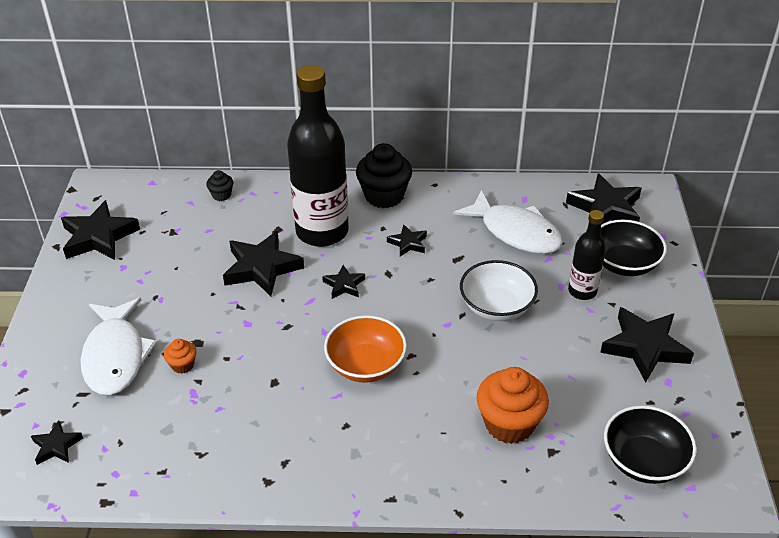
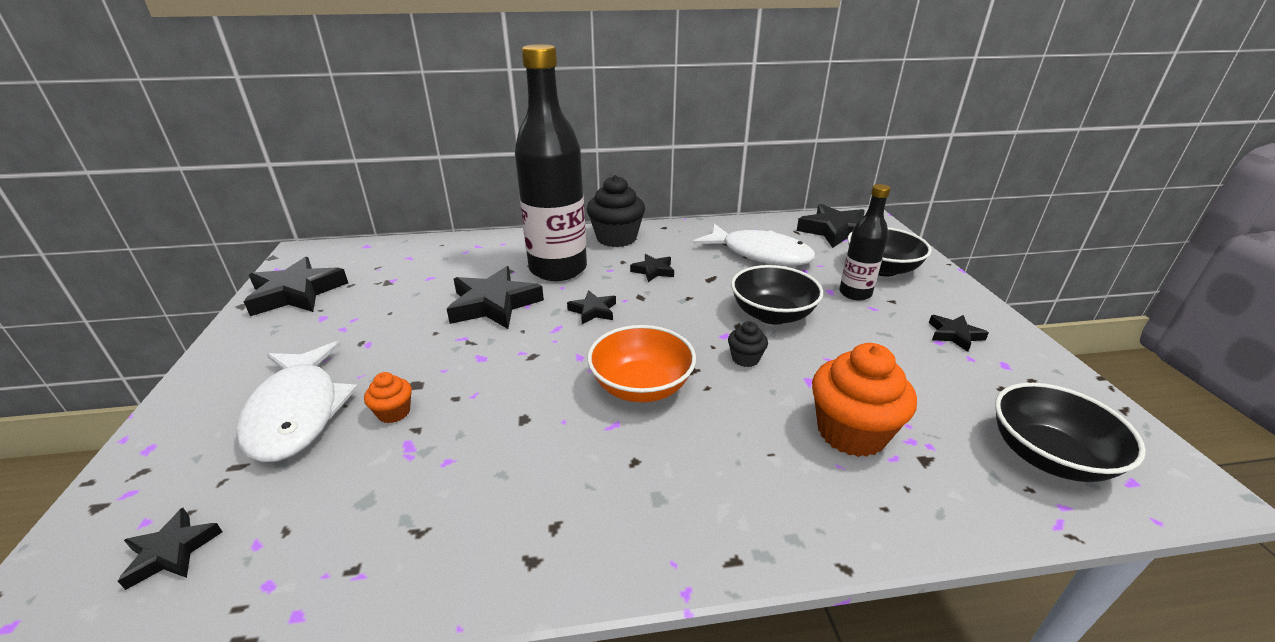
camera: 10 degrees left, 10 degrees down
black cupcake [206,170,233,201] -> black cupcake moved to [728,321,768,367]
white bowl [460,260,538,321] -> black bowl [731,265,823,325]
black star [600,307,694,383] -> black star [929,315,989,352], size x0.52

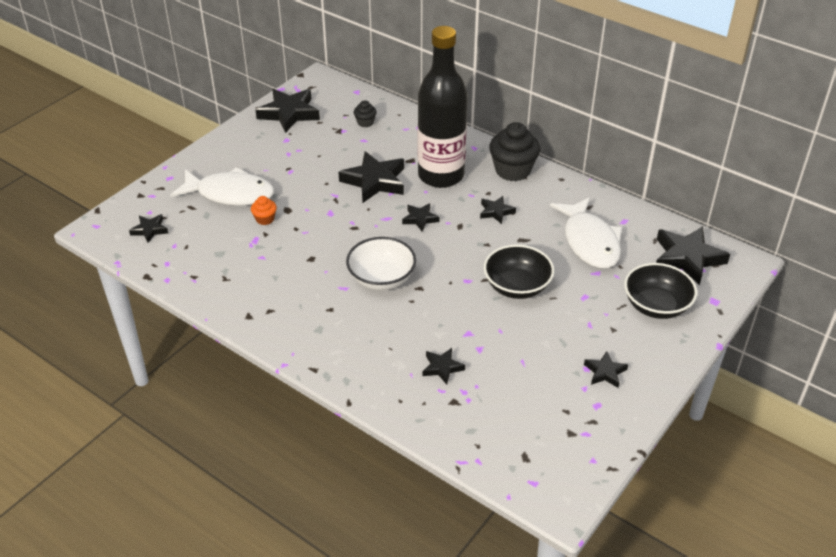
camera: 45 degrees right, 10 degrees up
white fish [236,341,358,462] -> white fish turned 105 degrees counterclockwise [170,167,274,206]
orange bowl [588,325,696,402] -> white bowl [346,237,416,290]
black cupcake [728,321,768,367] -> black cupcake moved to [354,100,377,128]
orange cupcake [812,343,917,457] -> black star [423,348,465,384]
black bottle [839,184,890,301] -> none
black bowl [995,383,1146,482] -> none

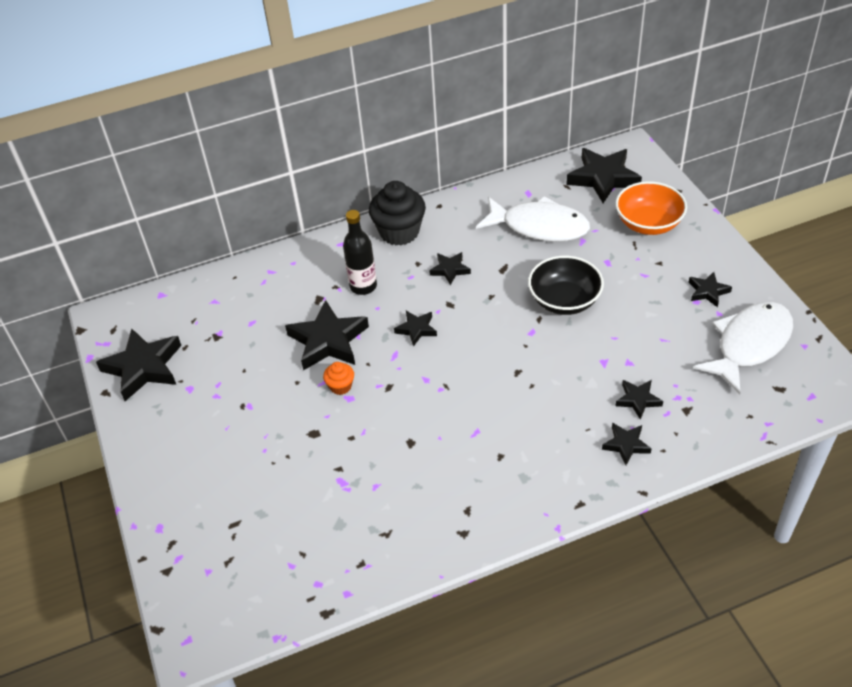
camera: 55 degrees left, 5 degrees up
black star [129,214,168,243] -> black star moved to [602,423,652,465]
white fish [170,167,274,206] -> white fish moved to [693,302,793,394]
orange cupcake [251,196,277,225] -> orange cupcake moved to [323,362,354,395]
white bowl [346,237,416,290] -> none
black cupcake [354,100,377,128] -> none
black bottle [418,26,467,188] -> black bottle [343,210,377,295], size x0.51
black bowl [624,263,697,319] -> orange bowl [615,181,687,235]

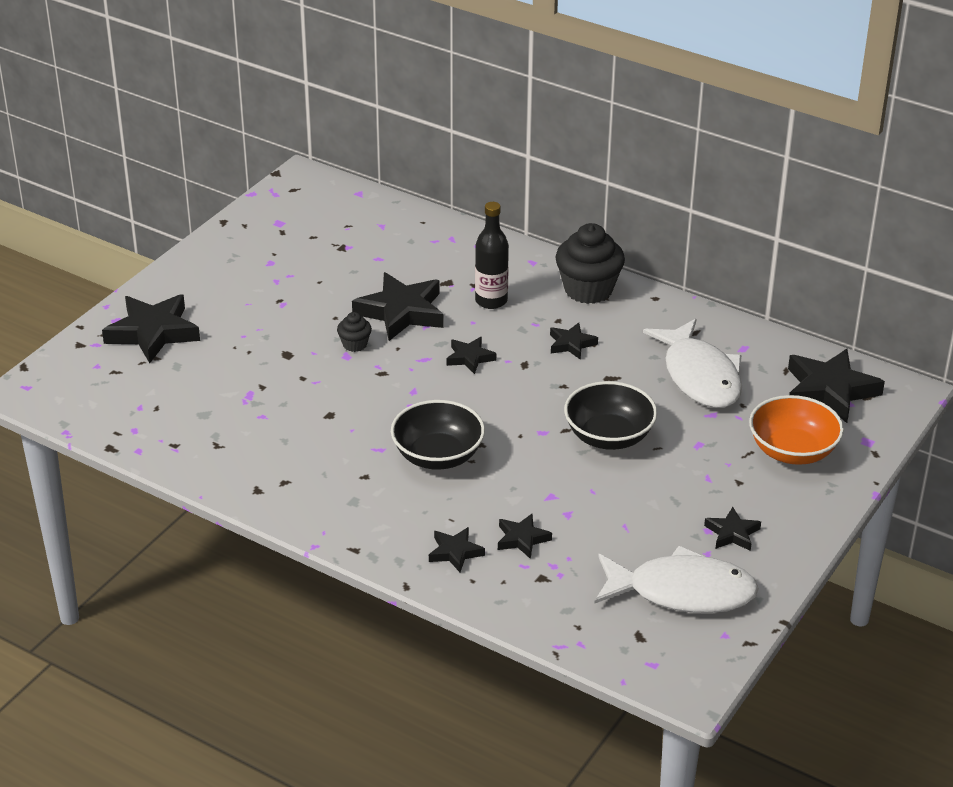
camera: 50 degrees right, 10 degrees down
black star [96,329,181,401] -> black star moved to [102,294,200,363]
orange cupcake [323,362,354,395] -> black cupcake [337,312,372,352]
none -> black bowl [391,400,485,470]

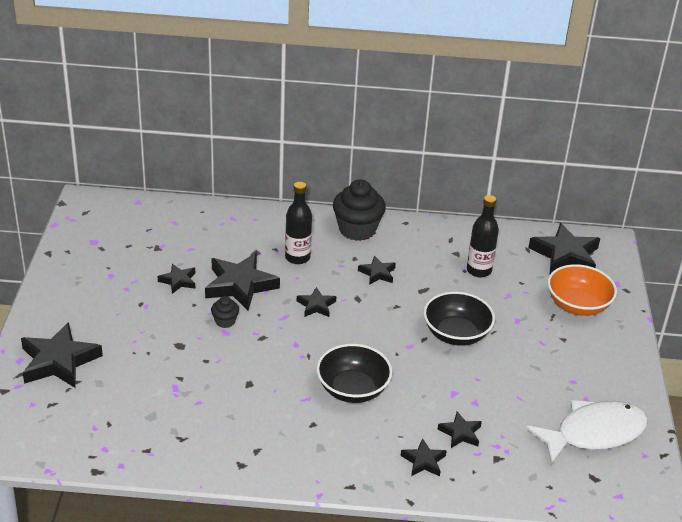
camera: 30 degrees left, 0 degrees up
white fish [643,319,742,408] -> black bottle [467,195,499,278]
black star [704,507,761,551] -> black star moved to [158,264,195,294]

